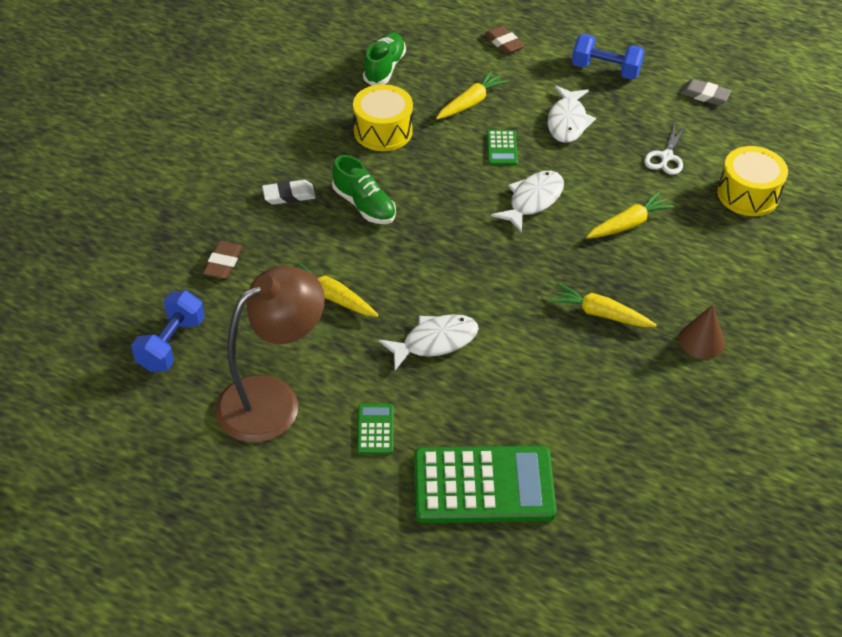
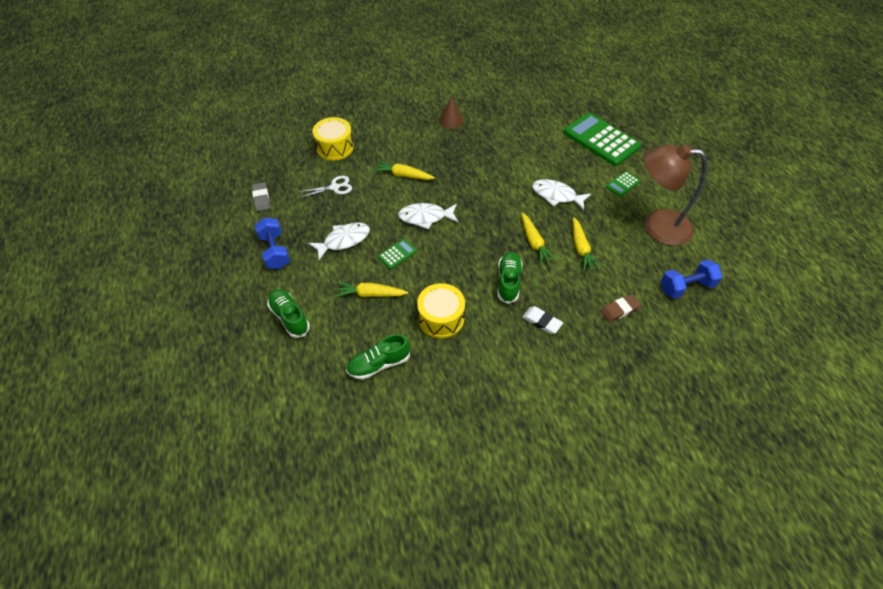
camera: 130 degrees left, 5 degrees up
brown eraser [485,26,525,54] -> green shoe [267,289,310,338]
yellow carrot [549,283,656,327] -> yellow carrot moved to [521,213,557,265]

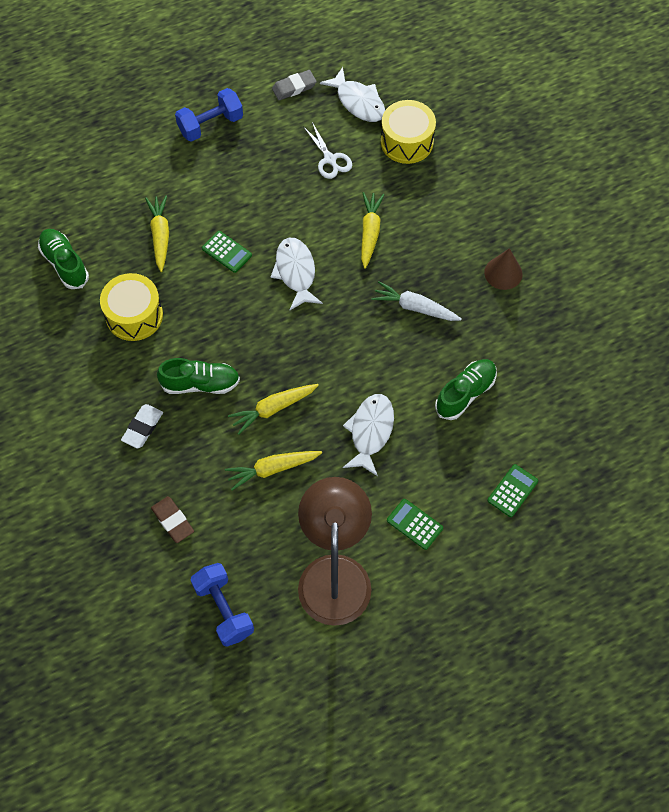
camera: 80 degrees right, 10 degrees up
green shoe [267,289,310,338] -> green shoe moved to [435,359,497,420]
white fish [308,223,370,260] -> white fish moved to [320,67,385,122]
green calculator [564,113,641,166] -> green calculator [488,464,538,517], size x0.44
none -> white carrot [371,281,462,321]

